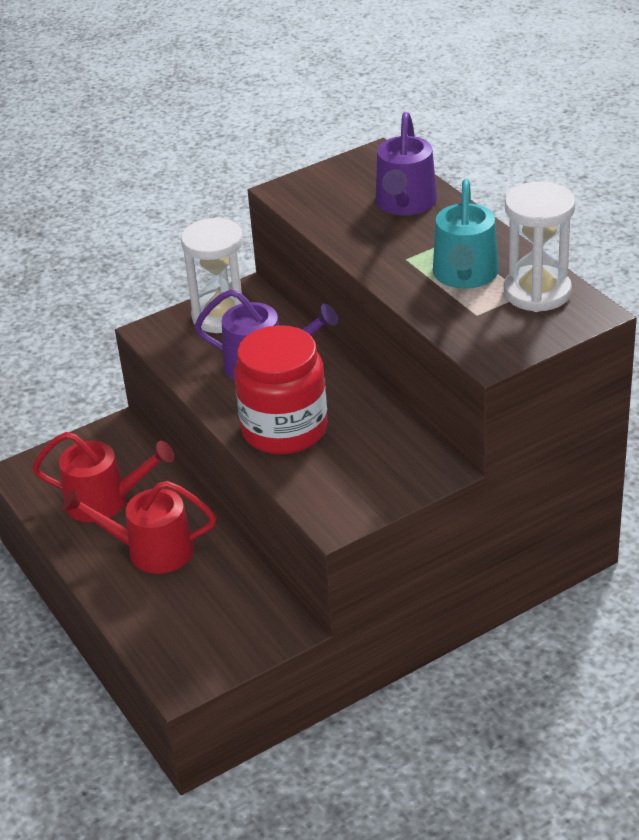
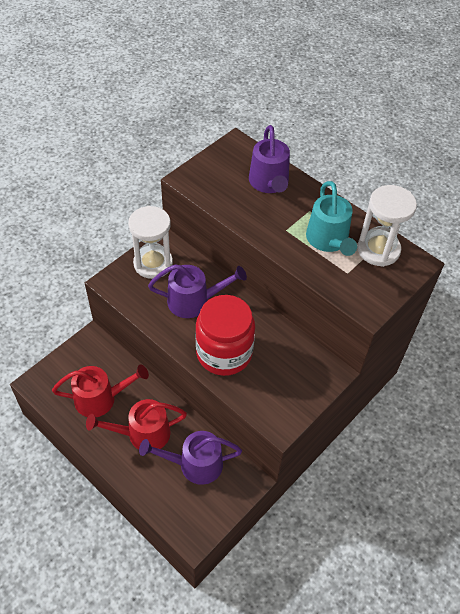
camera: 20 degrees left, 15 degrees up
none -> purple watering can [139,431,242,485]

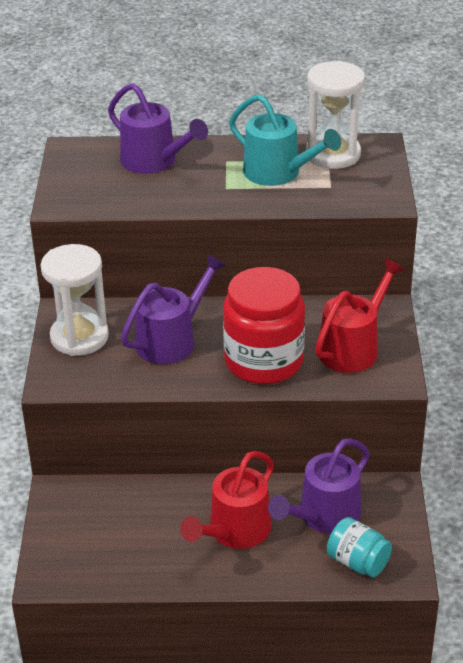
camera: 40 degrees left, 15 degrees down
red watering can [52,365,149,417] -> red watering can moved to [315,259,404,373]
none -> turquoise jar [327,517,392,577]

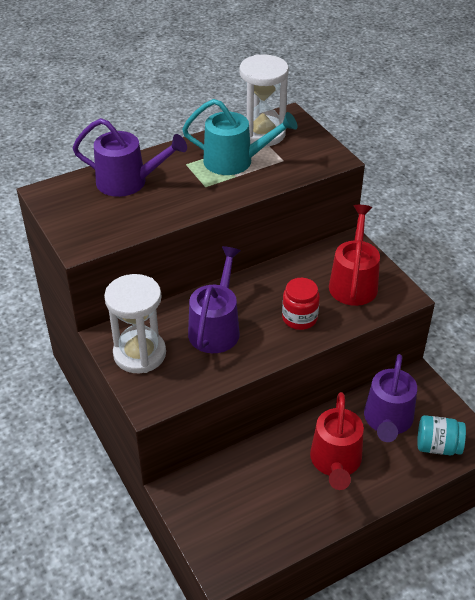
camera: 30 degrees left, 5 degrees up
red jar [223,267,305,384] -> red jar [282,278,320,330], size x0.53

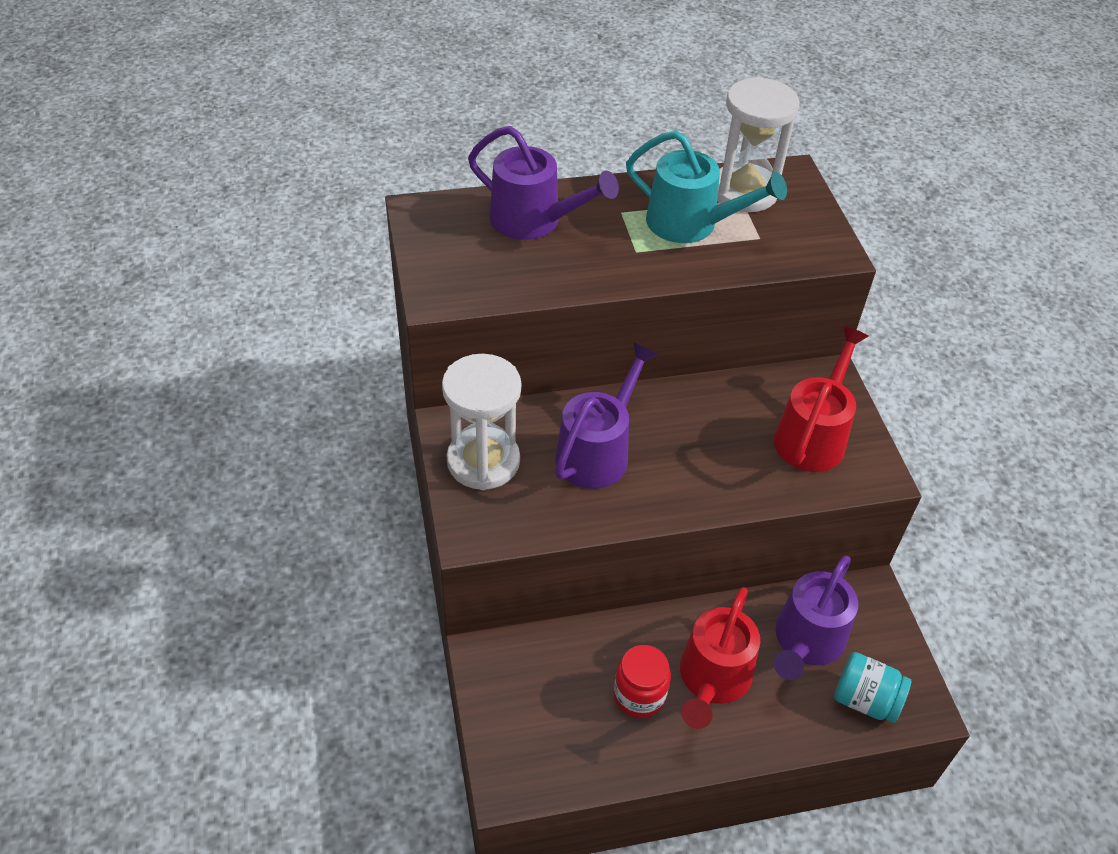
camera: 15 degrees right, 5 degrees up
red jar [282,278,320,330] -> red jar moved to [614,645,671,718]

